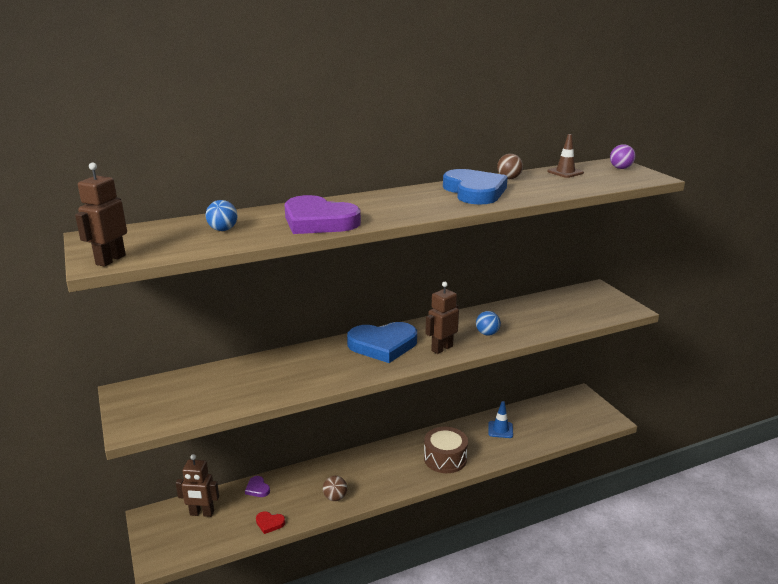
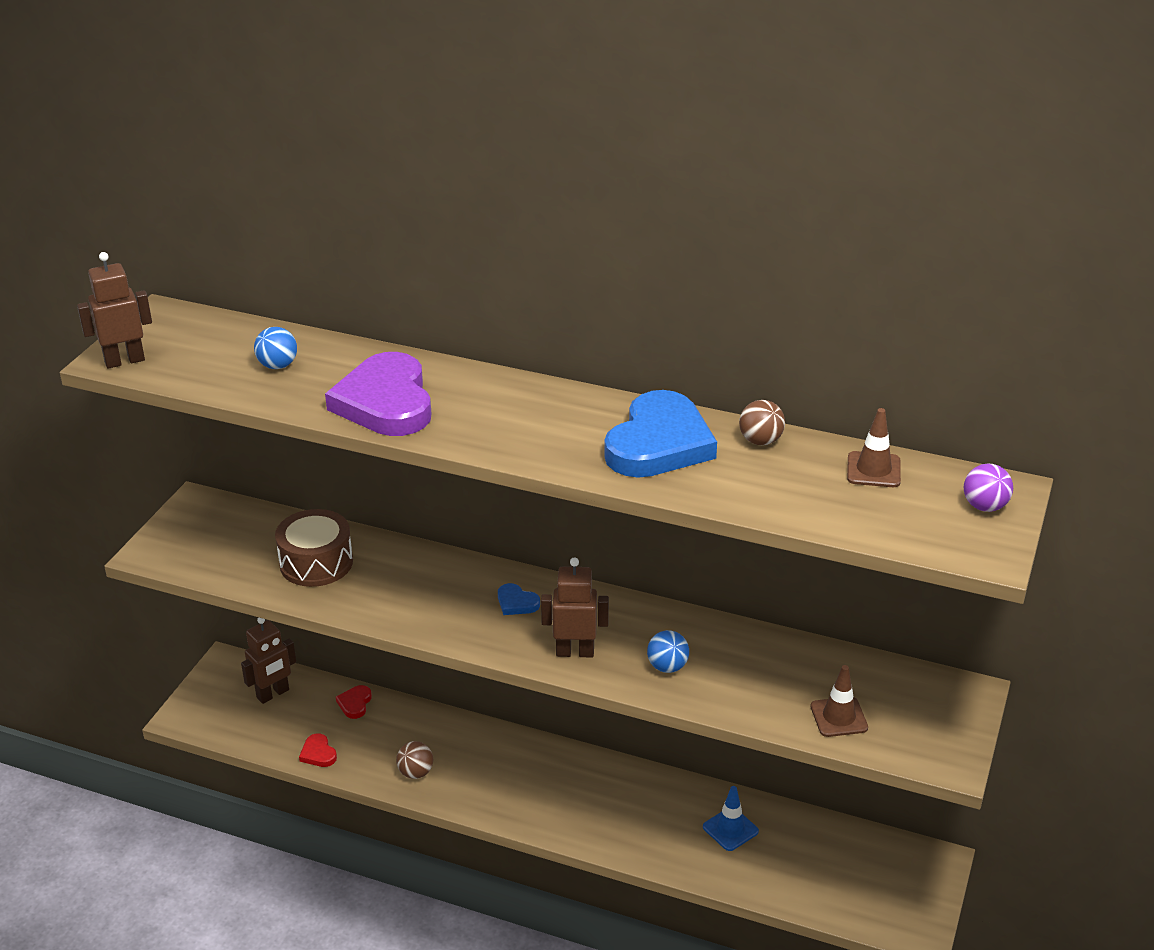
camera: 45 degrees right, 10 degrees up
brown robot [176,454,219,517] -> brown robot turned 90 degrees counterclockwise [241,617,296,704]
purple heart [245,476,270,497] -> red heart [336,685,372,719]
blue heart [347,322,417,363] -> blue heart [498,583,540,615], size x0.42
brown drum [424,427,468,473] -> brown drum moved to [275,509,353,587]
none -> brown traffic cone [811,665,868,737]

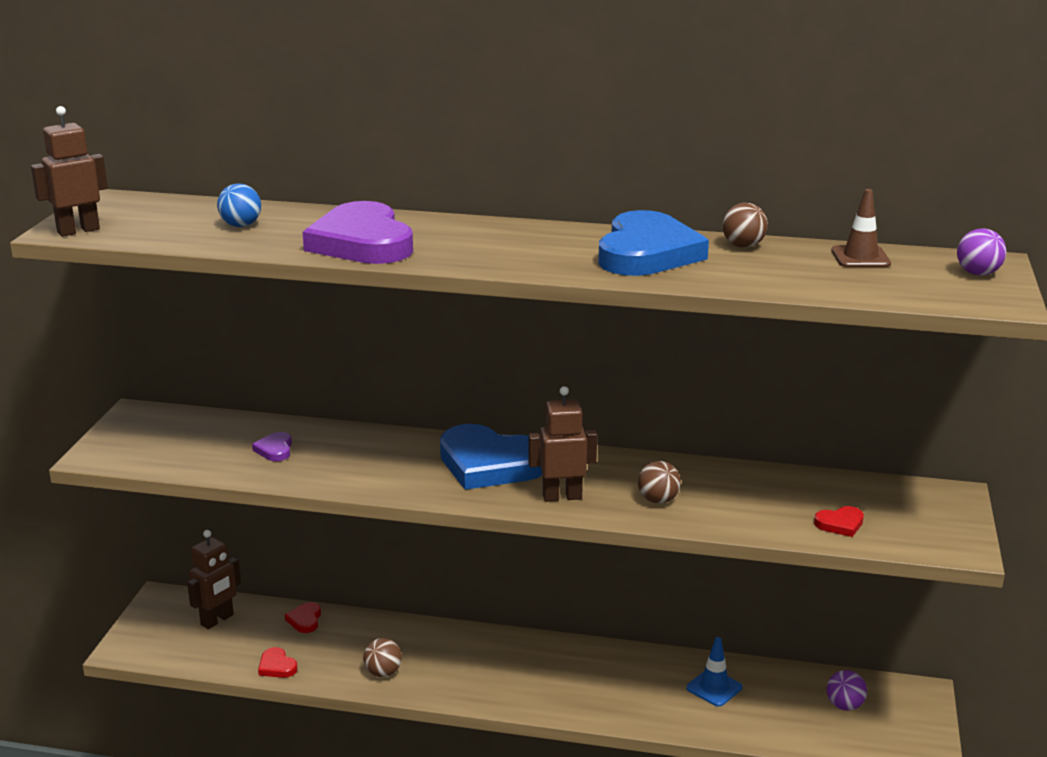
camera: 10 degrees left, 10 degrees down
brown drum [275,509,353,587] -> purple heart [252,432,292,461]
blue heart [498,583,540,615] -> blue heart [440,424,543,490], size x2.40
blue ball [647,630,689,673] -> brown ball [638,461,681,504]
brown traffic cone [811,665,868,737] -> red heart [814,506,864,537]
none -> purple ball [827,670,867,711]

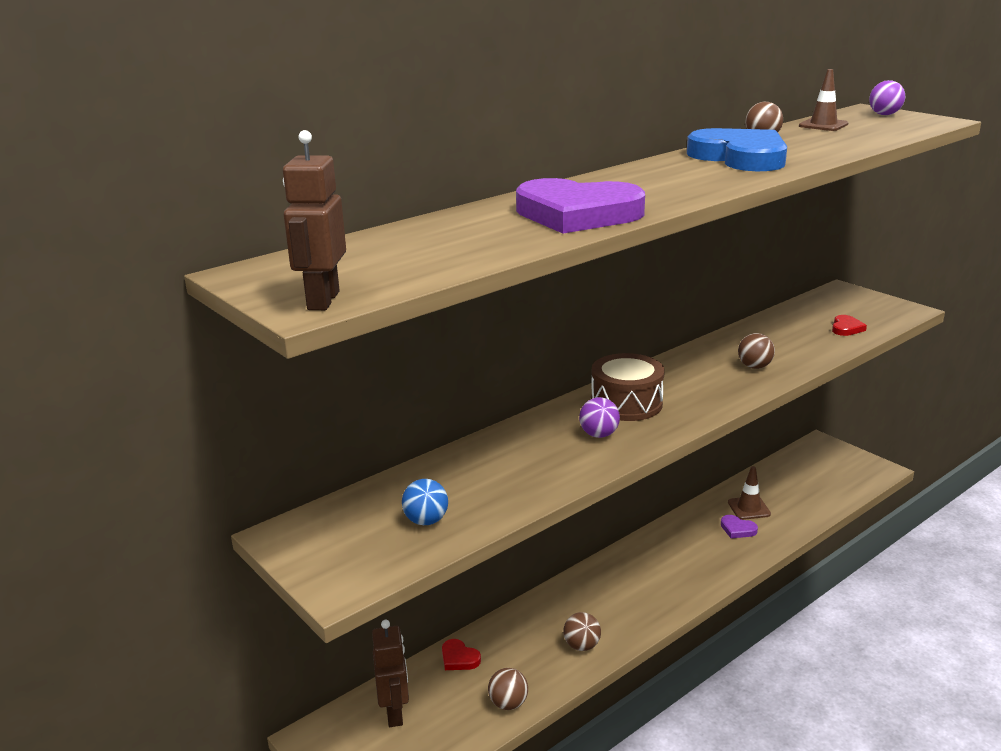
camera: 50 degrees left, 0 degrees up
blue ball [217,183,261,227] -> blue ball moved to [402,479,448,525]
purple heart [252,432,292,461] -> purple heart moved to [721,515,758,538]
red heart [258,647,297,678] -> brown ball [488,668,528,710]
blue heart [440,424,543,490] -> brown drum [591,353,665,421]
brown robot [528,386,597,502] -> none
blue traffic cone [686,637,743,707] -> brown traffic cone [728,466,771,520]
purple ball [827,670,867,711] -> purple ball moved to [579,397,620,438]

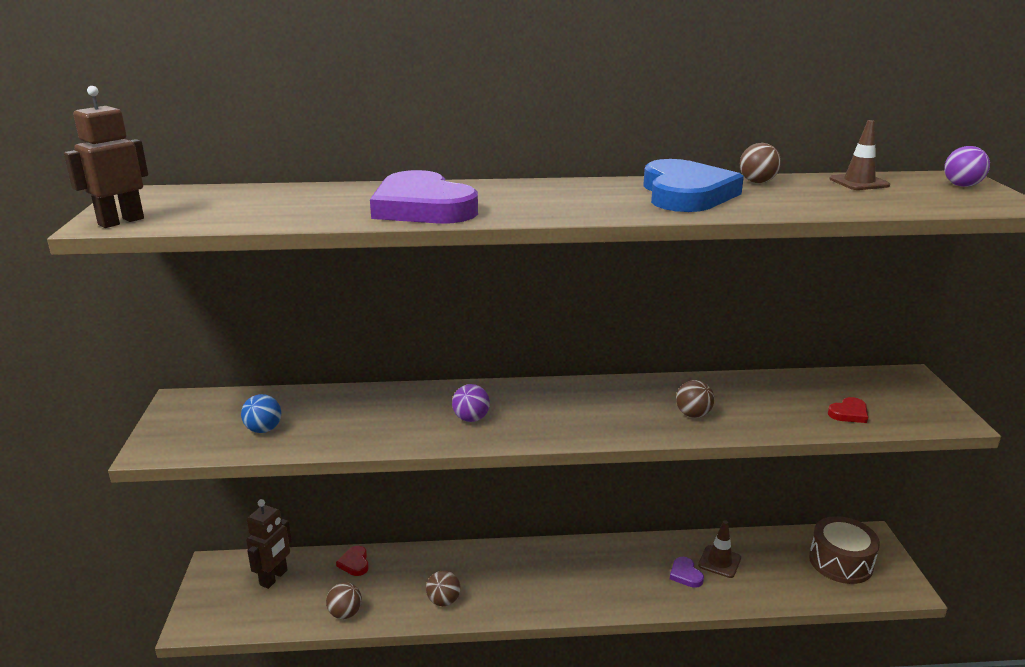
camera: 35 degrees right, 0 degrees up
brown drum [591,353,665,421] -> brown drum moved to [809,516,880,584]

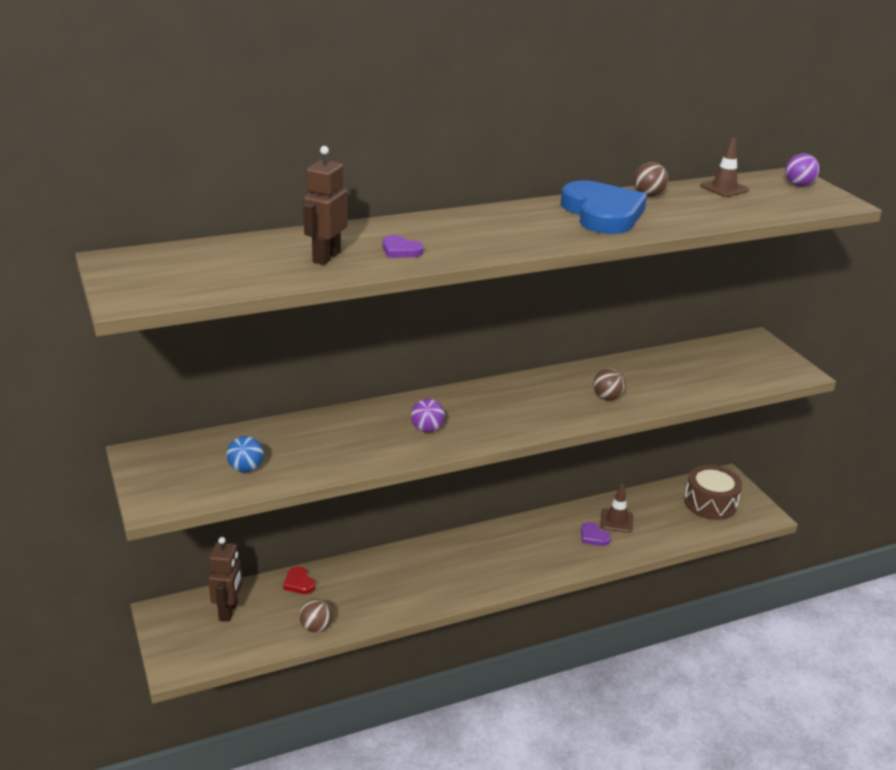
camera: 20 degrees left, 5 degrees up
brown robot [64,86,148,228] -> brown robot moved to [303,146,348,265]
purple heart [370,170,478,224] -> purple heart [382,235,423,258], size x0.42
brown ball [426,570,460,606] -> none
red heart [828,397,868,423] -> none

